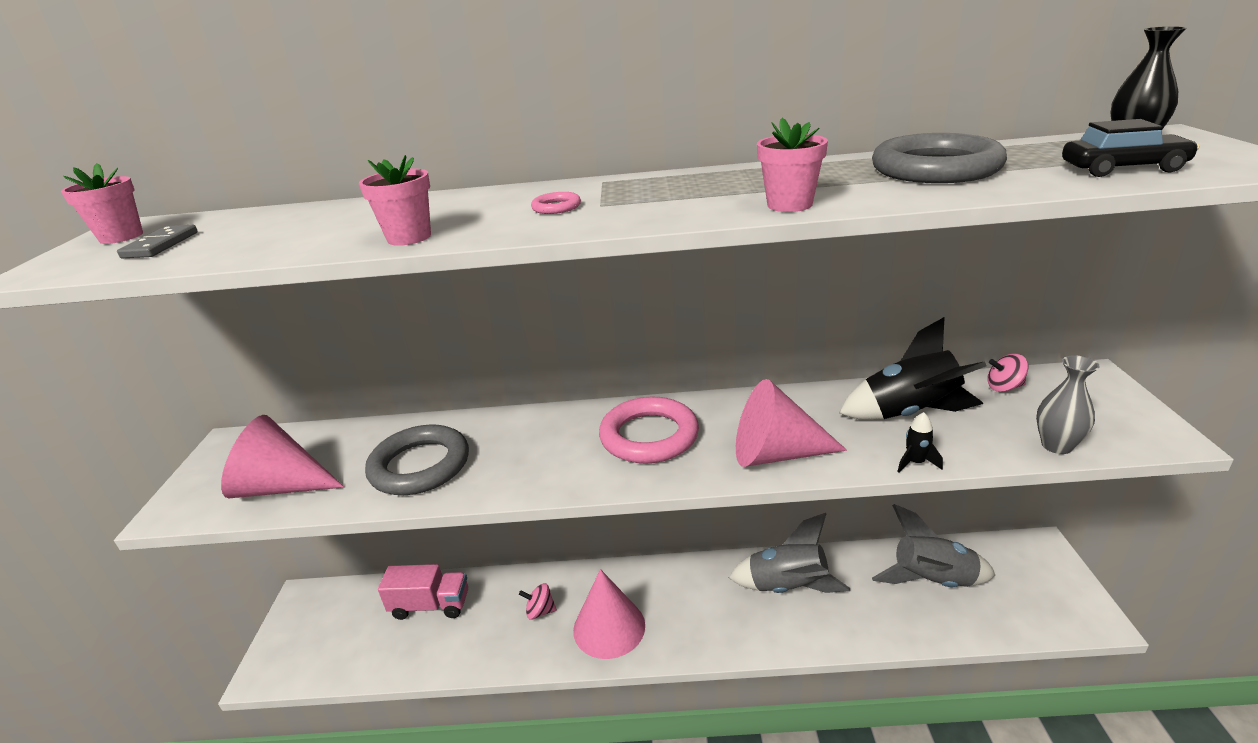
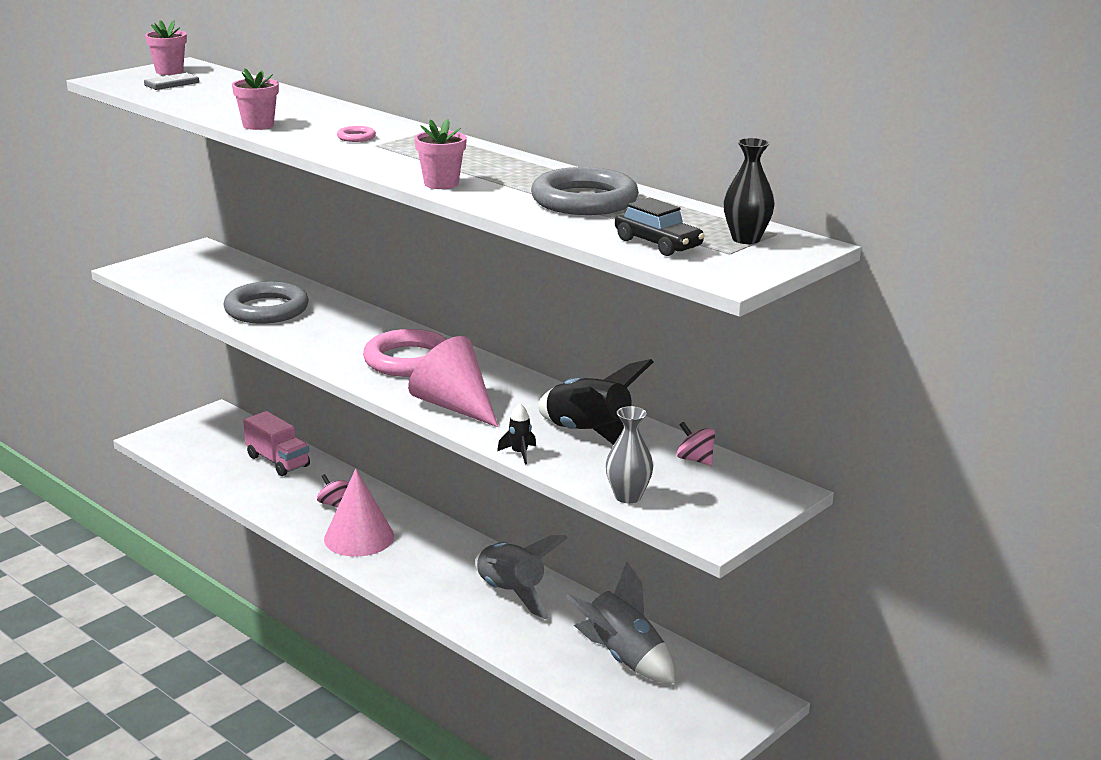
camera: 40 degrees right, 5 degrees down
pink cone [221,415,344,498] -> none

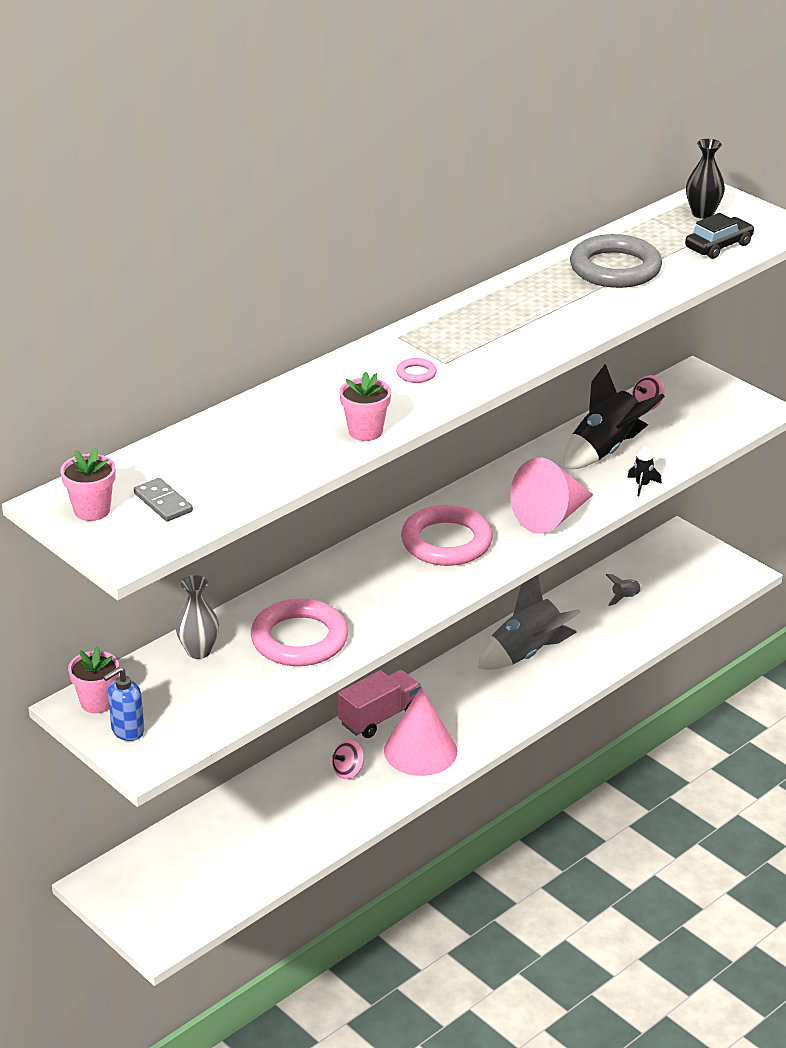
camera: 85 degrees left, 10 degrees up
grey ring [224,281,309,324] -> pink ring [251,598,348,666]
pink truck [243,411,310,476] -> pink truck moved to [338,670,421,738]
pink flower pot [414,119,467,189] -> pink flower pot moved to [68,646,119,714]
grey rocket [566,561,675,683] -> grey rocket [606,574,642,606], size x0.42
grey vase [606,406,653,503] -> grey vase moved to [176,575,219,659]
none -> blue soap dispenser [103,667,144,741]

